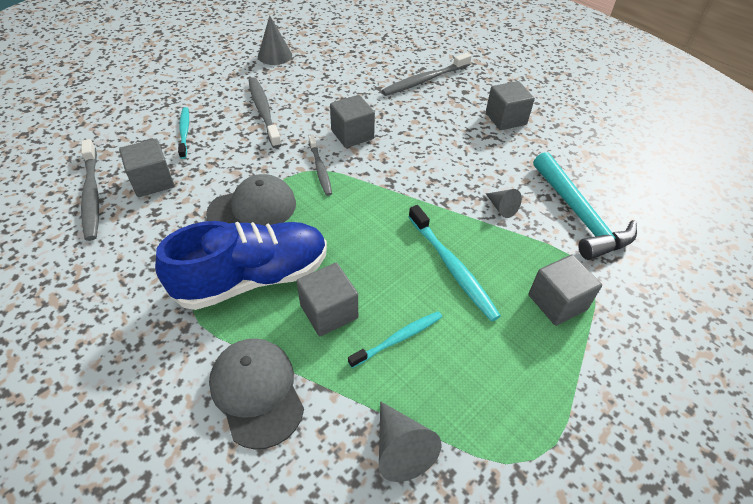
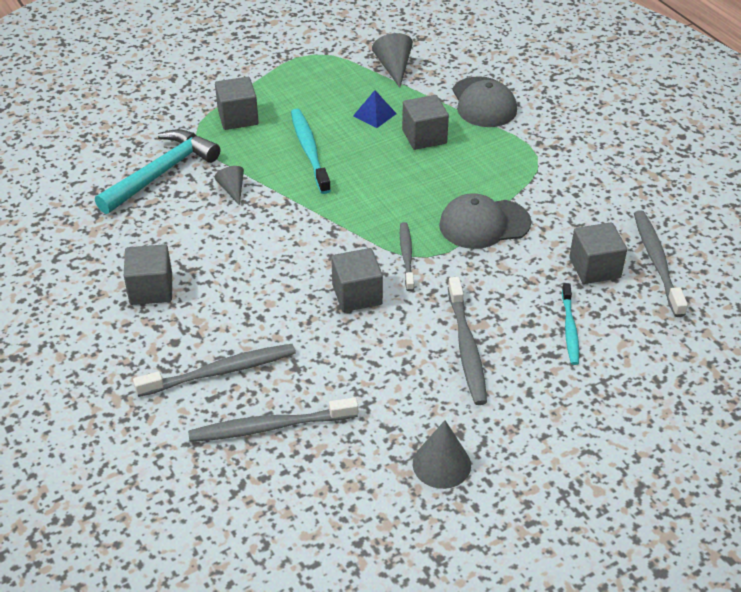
camera: 165 degrees left, 5 degrees down
blue shoe [155,221,327,310] -> none
turquoise toothbrush [348,311,442,368] -> blue pyramid [353,90,397,128]
turquoise hammer [533,152,637,260] -> turquoise hammer turned 45 degrees clockwise [95,129,220,214]
none -> grey toothbrush [188,397,358,442]

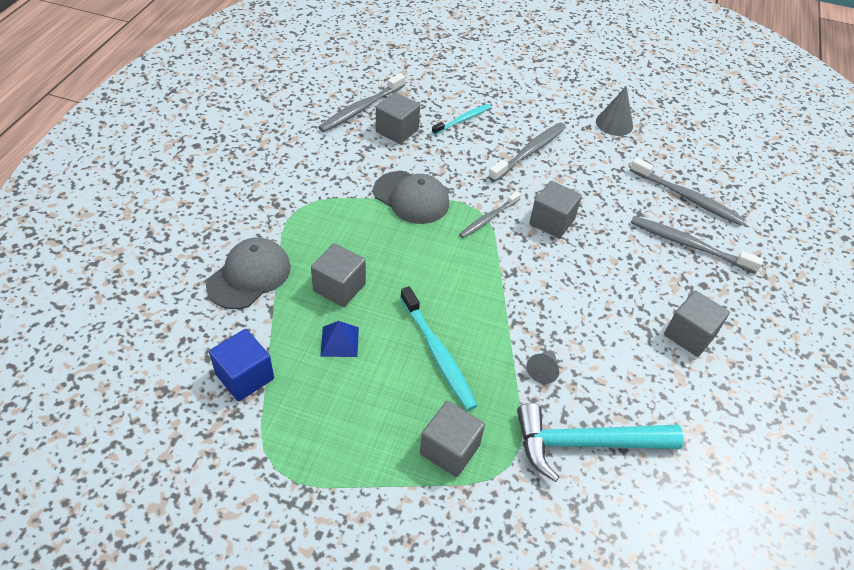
camera: 135 degrees left, 5 degrees up
turquoise toothbrush [291,109,331,194] -> turquoise toothbrush turned 60 degrees counterclockwise [400,286,478,411]
grey cone [372,33,413,87] -> blue cube [209,329,274,401]

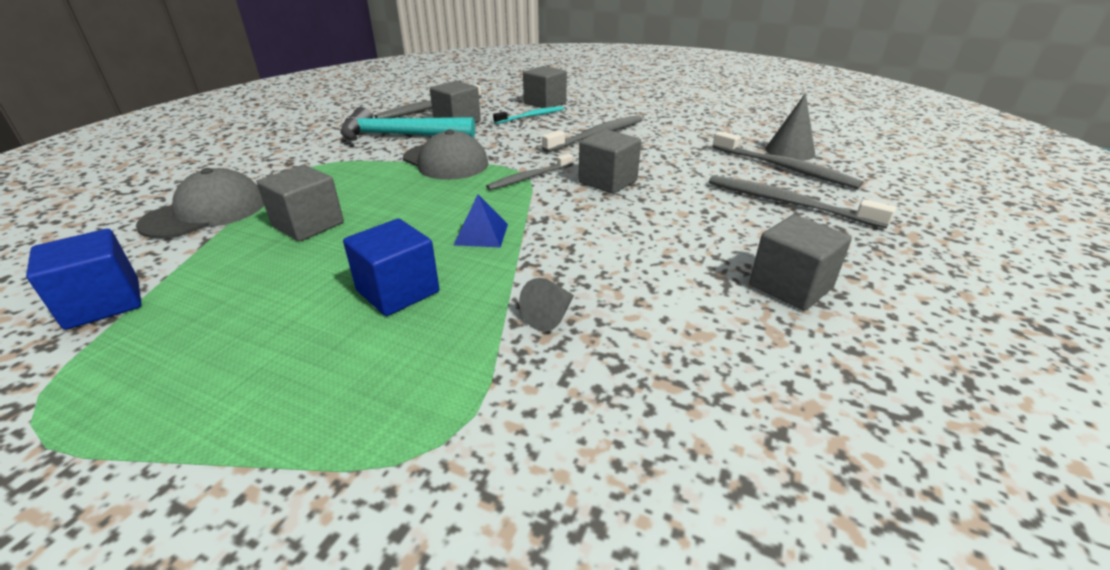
camera: 10 degrees right, 15 degrees down
blue pyramid [320,321,359,357] -> blue pyramid moved to [454,195,508,248]
turquoise toothbrush [400,286,478,411] -> blue cube [343,219,439,316]
grey cube [420,401,485,477] -> grey cube moved to [523,66,567,108]
turquoise hammer [517,403,684,482] -> turquoise hammer moved to [340,107,475,141]
grey cone [596,86,633,136] -> grey cone moved to [765,93,815,161]

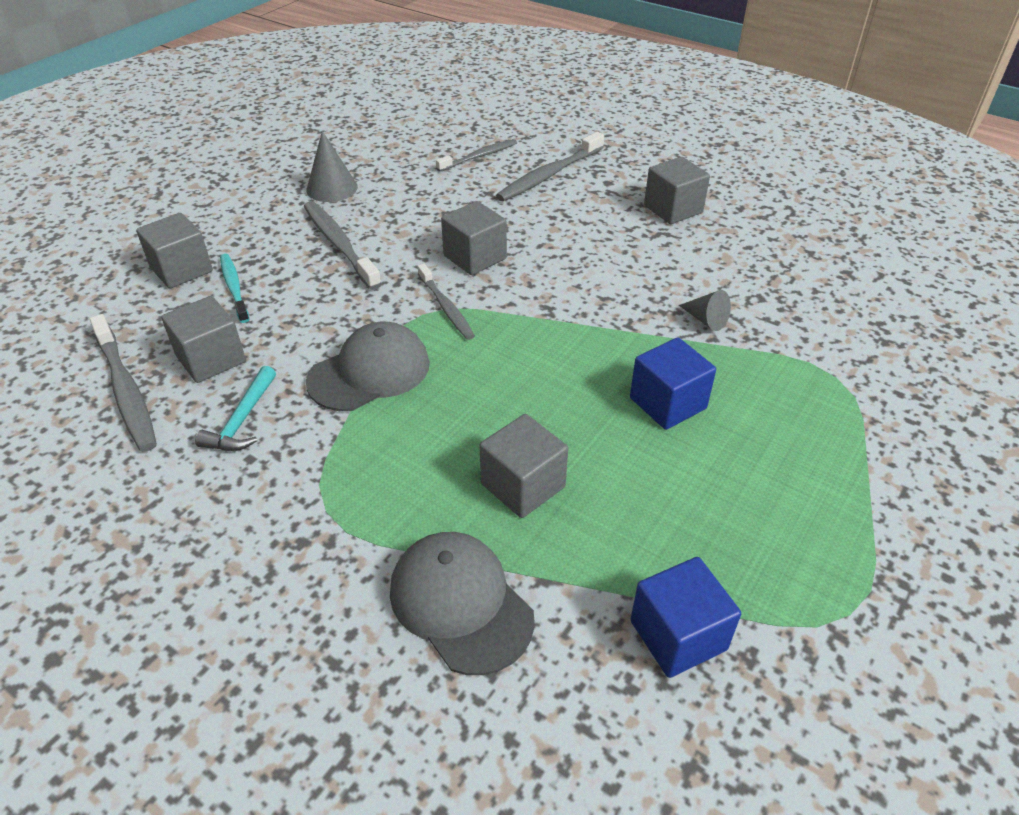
camera: 80 degrees left, 10 degrees up
turquoise hammer [340,107,475,141] -> turquoise hammer [195,366,276,451], size x0.54
blue pyramid [454,195,508,248] -> none
grey toothbrush [713,131,863,189] -> grey toothbrush [436,139,517,172], size x0.65
grey cone [765,93,815,161] -> grey cone moved to [306,131,358,202]

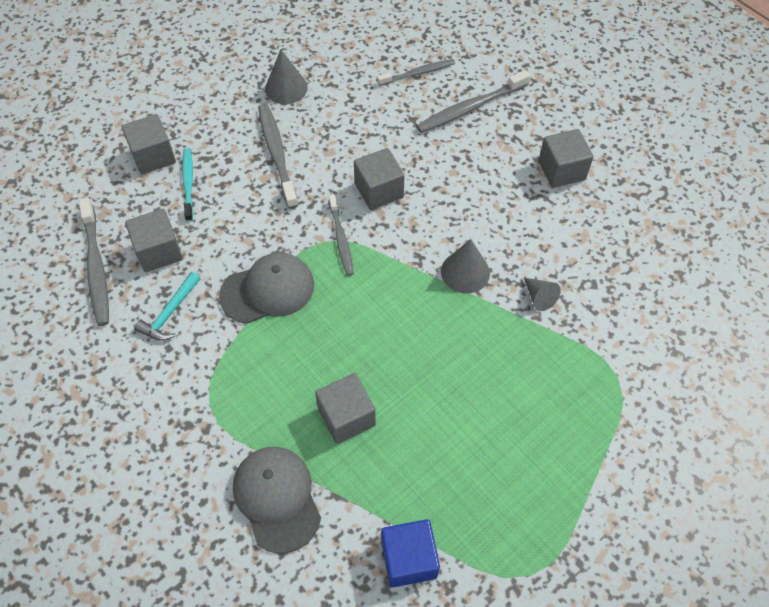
camera: 15 degrees right, 15 degrees up
blue cube [630,337,716,430] -> none
none -> grey cone [441,239,490,293]

